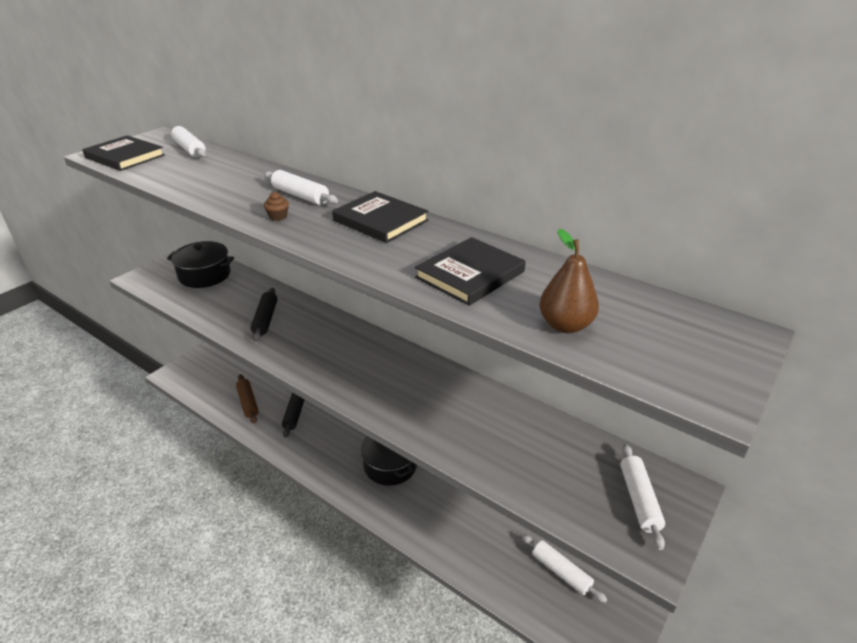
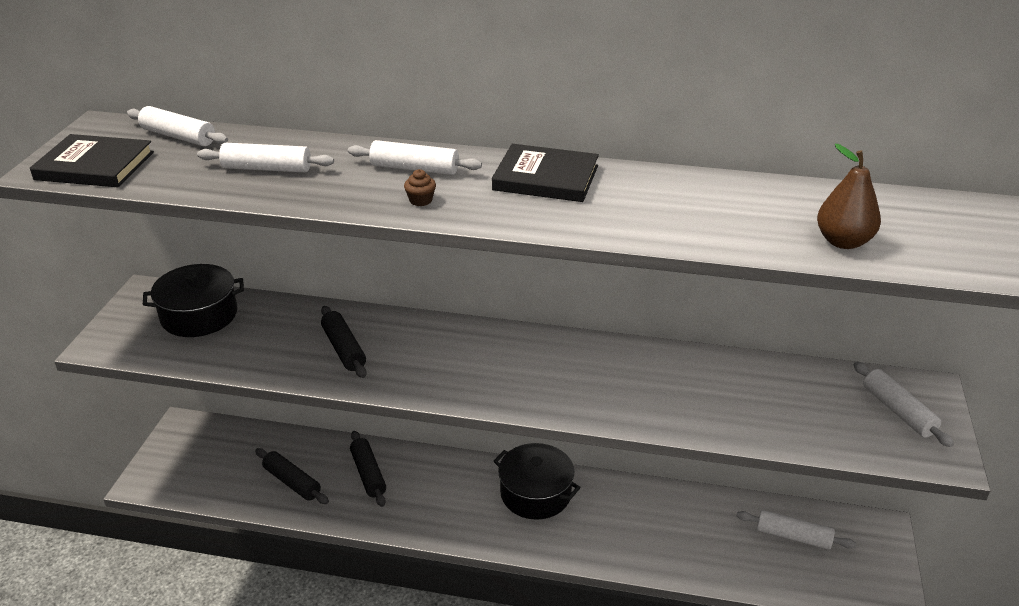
camera: 25 degrees left, 0 degrees up
brown rolling pin [236,374,259,424] -> black rolling pin [255,448,329,504]
black book [415,237,526,306] -> none
none -> white rolling pin [197,143,334,173]

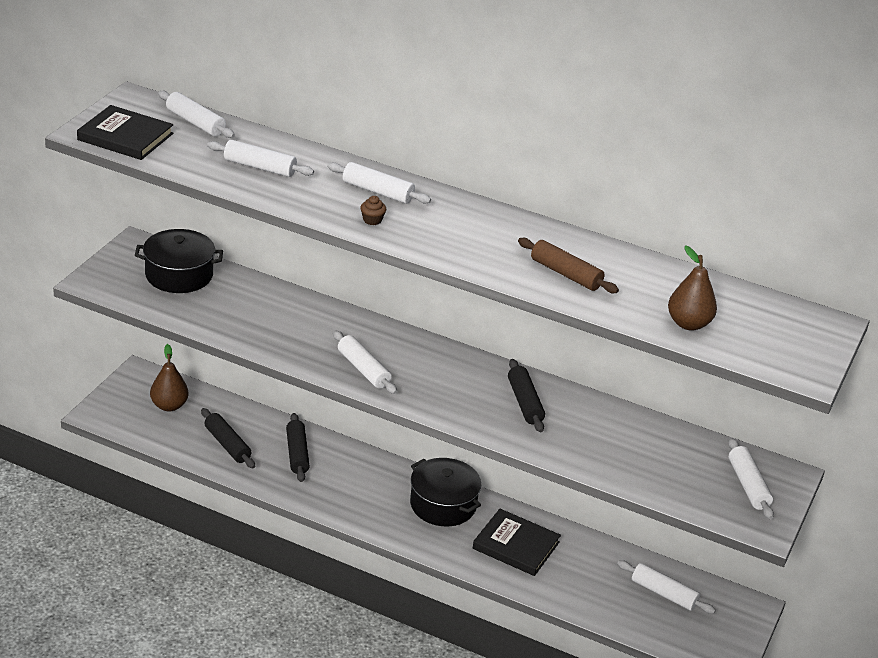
camera: 10 degrees right, 0 degrees up
black rolling pin [321,306,367,378] -> black rolling pin moved to [508,359,545,433]
black book [492,144,599,202] -> black book moved to [473,509,561,576]
none -> brown pear [150,344,189,411]
none -> white rolling pin [333,330,397,394]
none -> brown rolling pin [518,238,619,293]

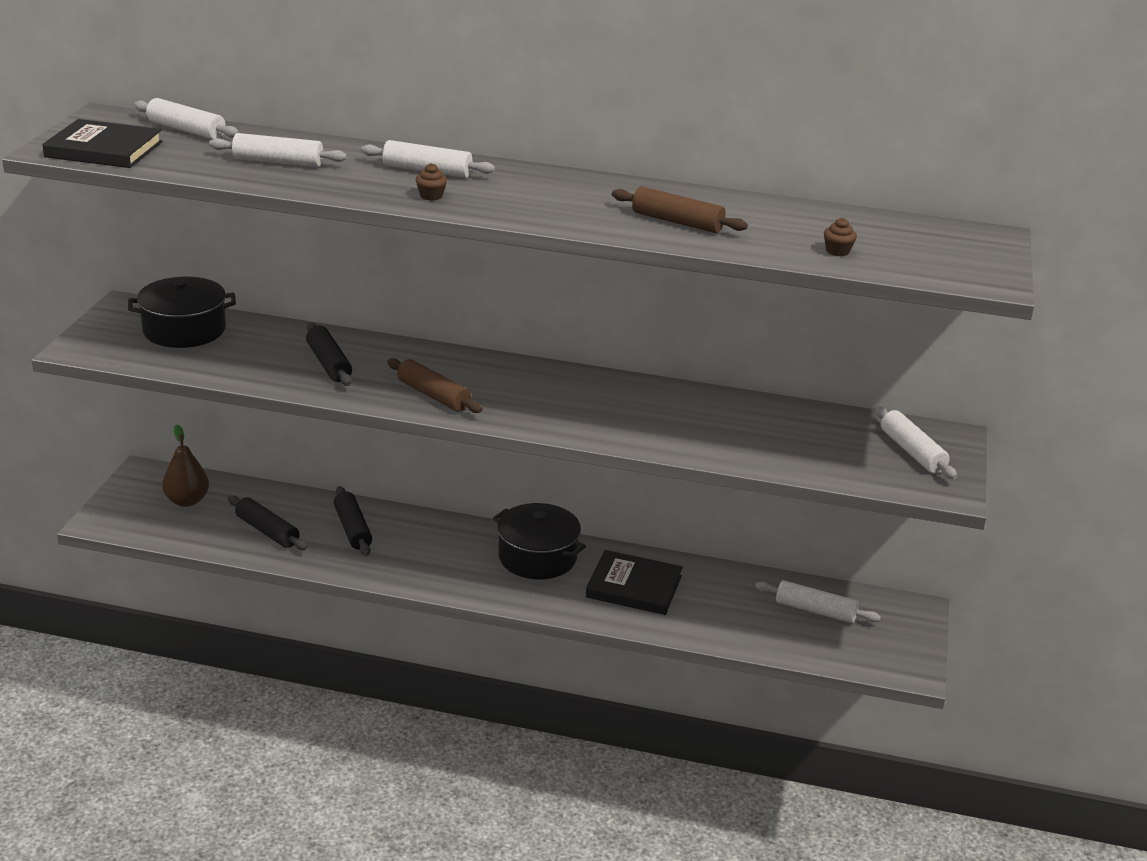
camera: 10 degrees left, 5 degrees down
white rolling pin [333,330,397,394] -> brown rolling pin [387,358,483,413]
black rolling pin [508,359,545,433] -> black rolling pin moved to [306,323,352,386]
brown pear [668,245,717,331] -> brown cupcake [824,218,857,256]

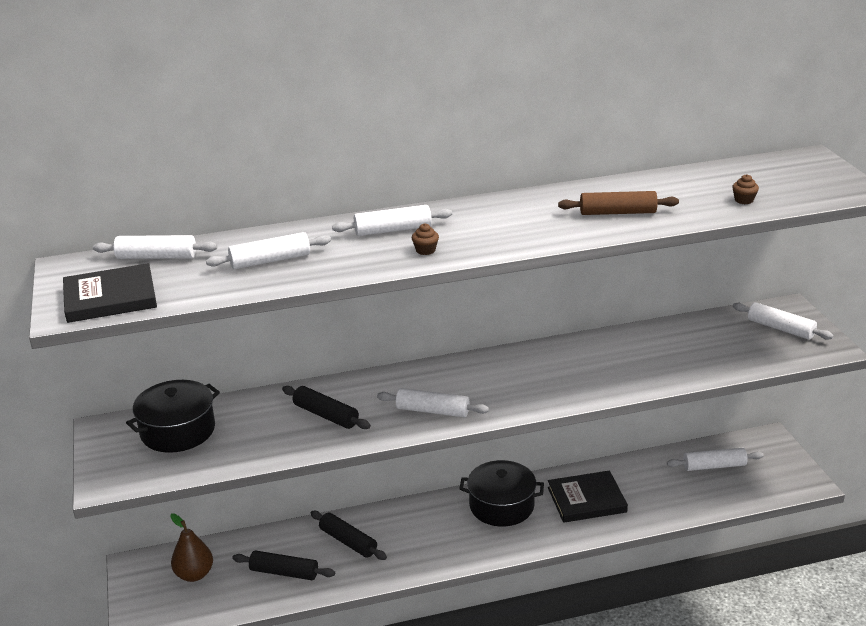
camera: 25 degrees left, 0 degrees up
brown rolling pin [387,358,483,413] -> white rolling pin [377,388,489,418]

